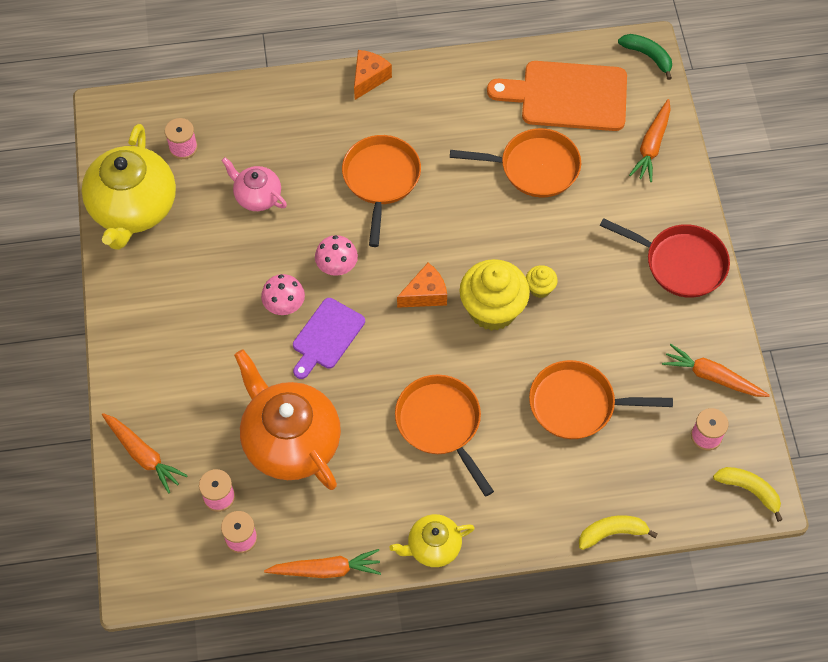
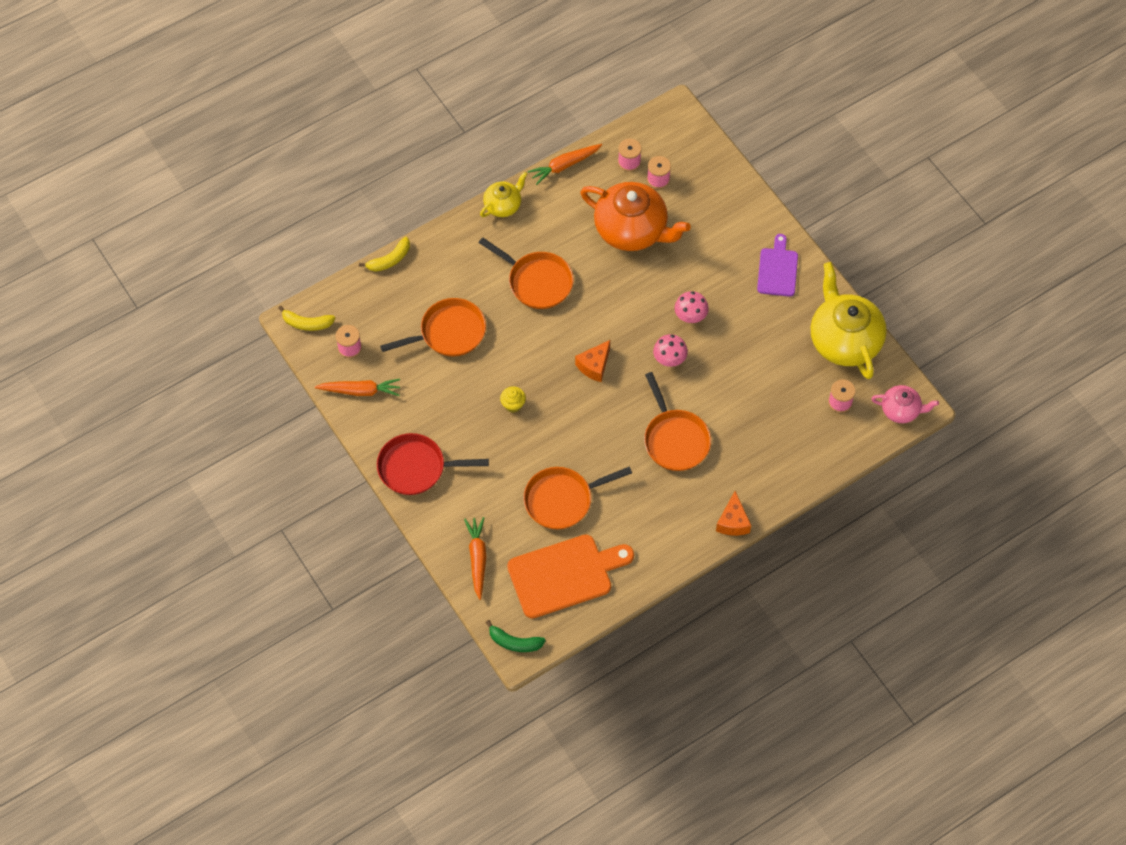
camera: 155 degrees right, 0 degrees up
orange carrot [102,413,188,494] -> none
pink teapot [221,157,287,211] -> pink teapot moved to [871,385,939,423]
purple cutting board [293,298,365,379] -> purple cutting board moved to [757,234,798,297]
yellow cupcake [460,259,530,331] -> none

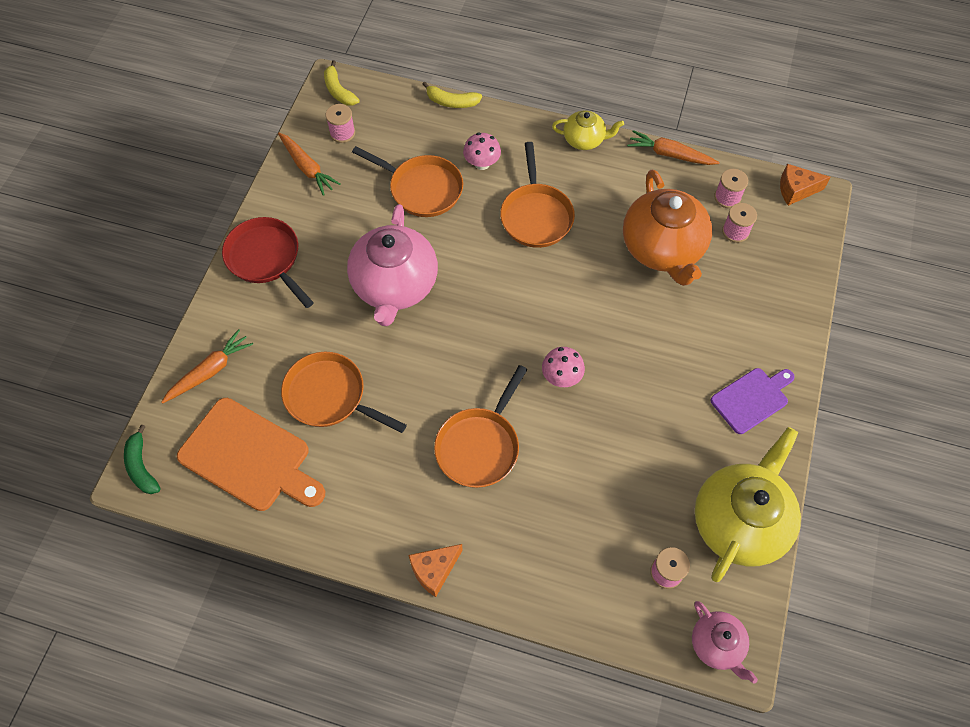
camera: 50 degrees right, 0 degrees up
yellow cupcake [500,386,526,413] -> pink teapot [347,204,438,326]
orange cheese [575,340,610,382] -> orange cheese moved to [780,164,831,206]
pink mushroom [675,291,709,323] -> pink mushroom moved to [463,132,501,170]

